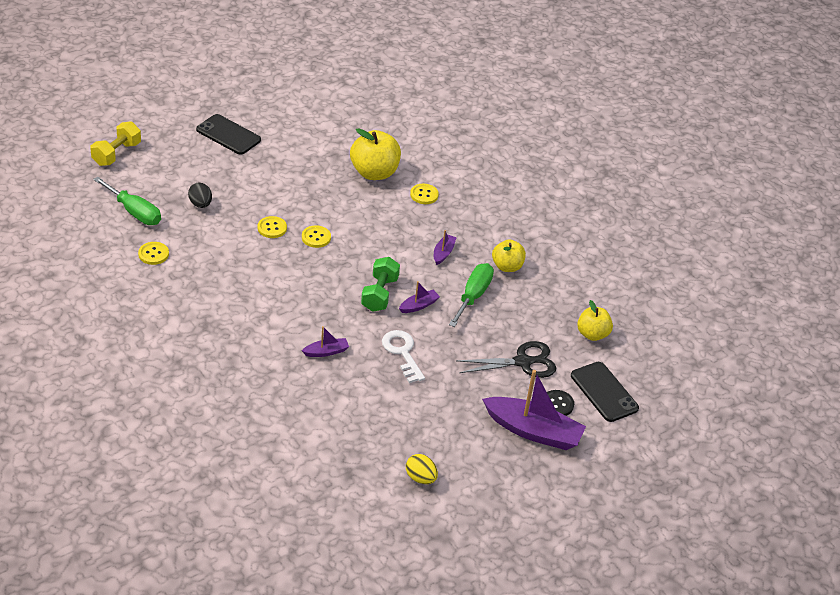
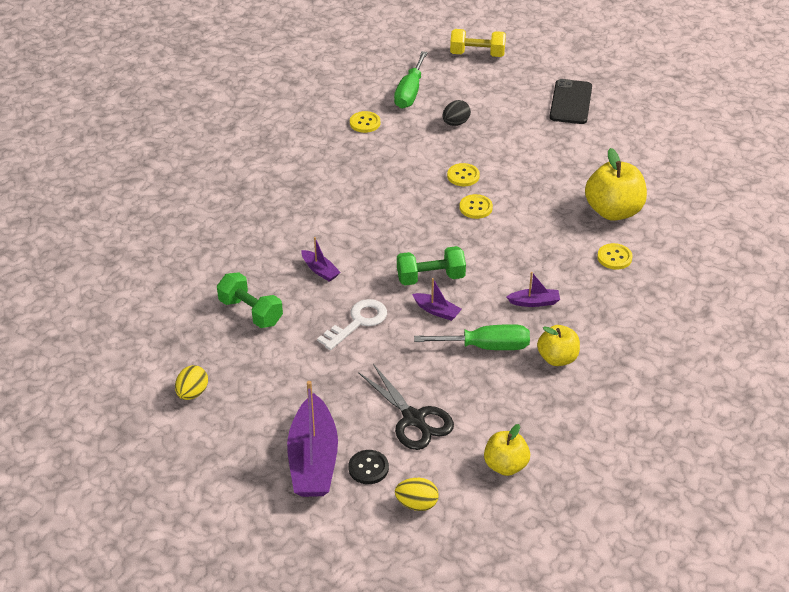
camera: 70 degrees right, 0 degrees up
black phone [571,362,639,422] -> yellow egg [395,478,439,511]
none -> green dumbbell [217,272,283,328]

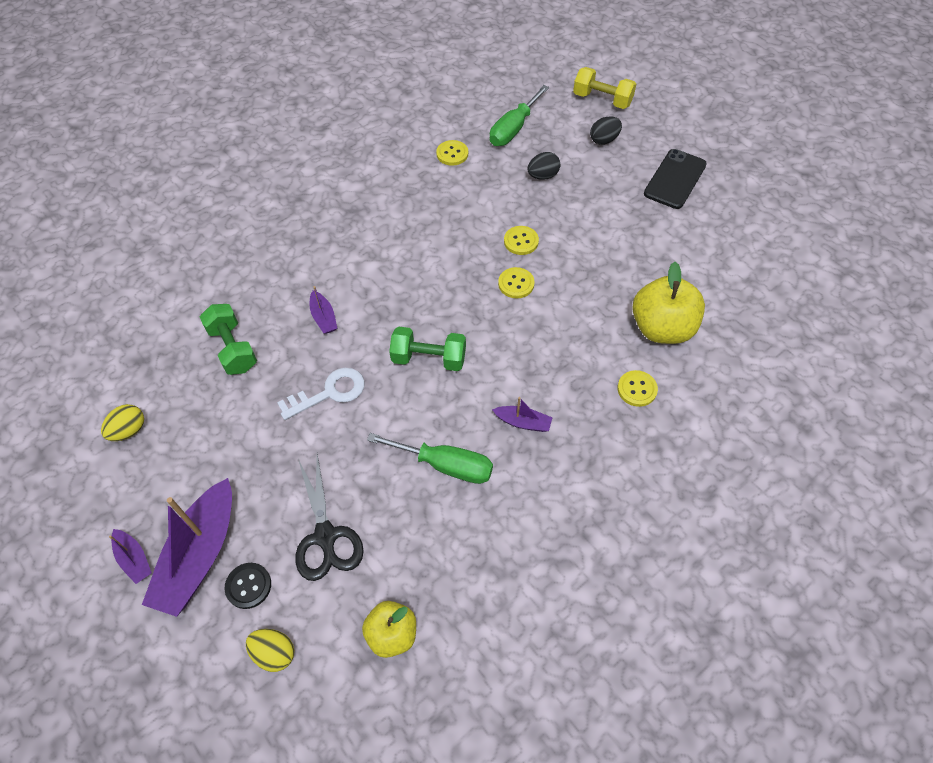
camera: 20 degrees right, 15 degrees up
purple boat [412,278,462,321] -> purple boat moved to [109,529,152,584]
yellow apple [537,325,580,366] -> none
none -> black egg [590,116,622,145]

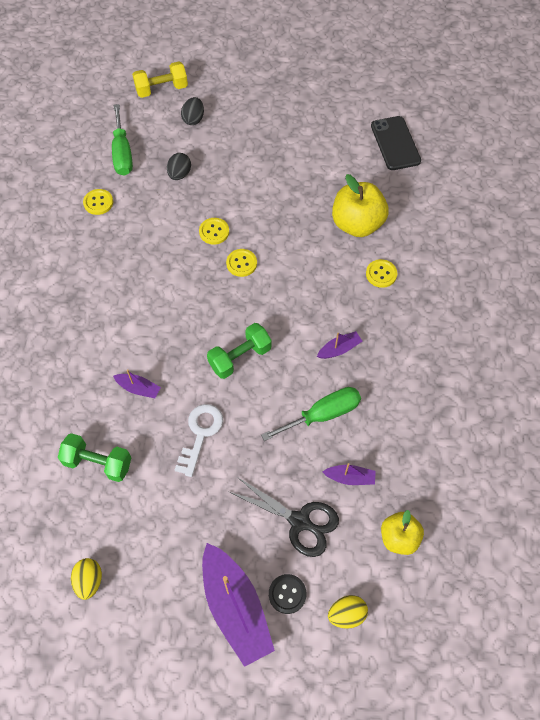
camera: 45 degrees left, 5 degrees up
purple boat [109,529,152,584] -> purple boat moved to [323,463,376,485]
black phone [644,149,707,209] -> black phone moved to [371,116,421,170]

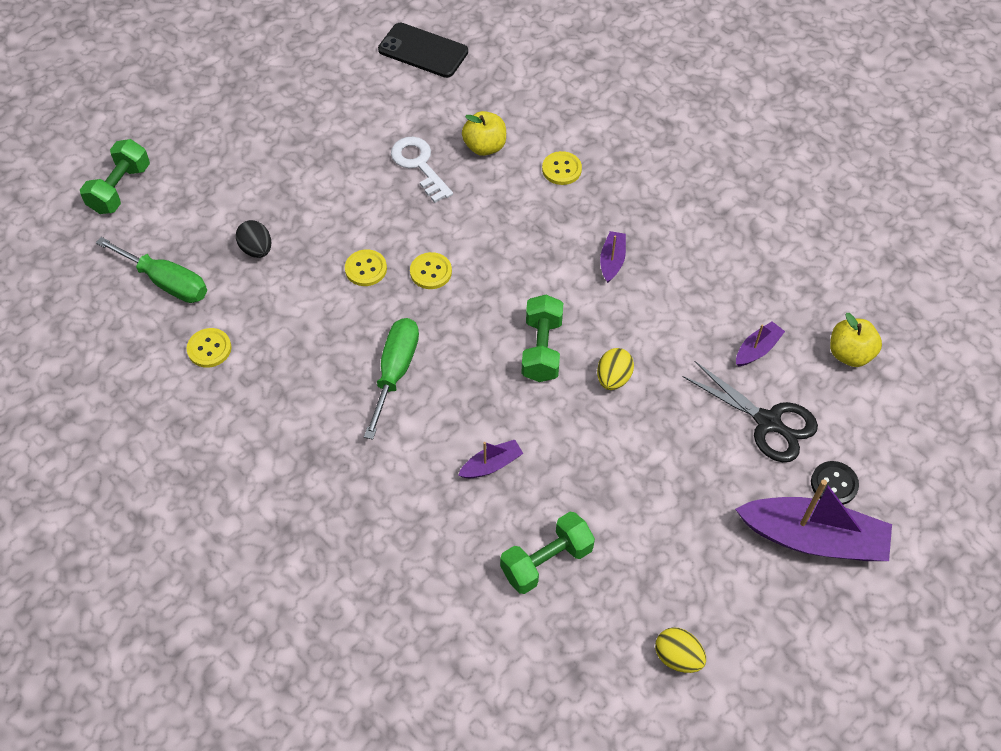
camera: 50 degrees left, 5 degrees down
yellow dumbbell [132,62,188,98] -> green dumbbell [80,139,150,214]
white key [175,404,223,477] -> white key moved to [391,137,453,203]
black egg [181,97,204,125] -> none
black scissors [229,477,339,557] -> black scissors turned 60 degrees clockwise [682,361,818,462]
green screwdriver [261,387,361,441] -> green screwdriver moved to [364,318,419,440]
yellow egg [328,595,368,629] -> yellow egg moved to [597,348,634,390]
yellow apple [332,174,389,237] -> yellow apple [462,111,506,156], size x0.62

